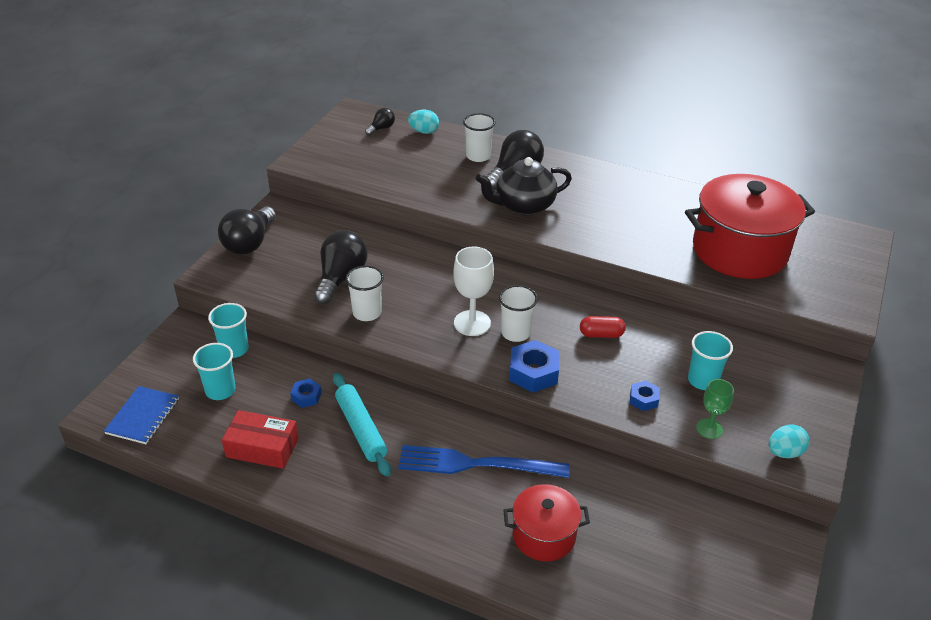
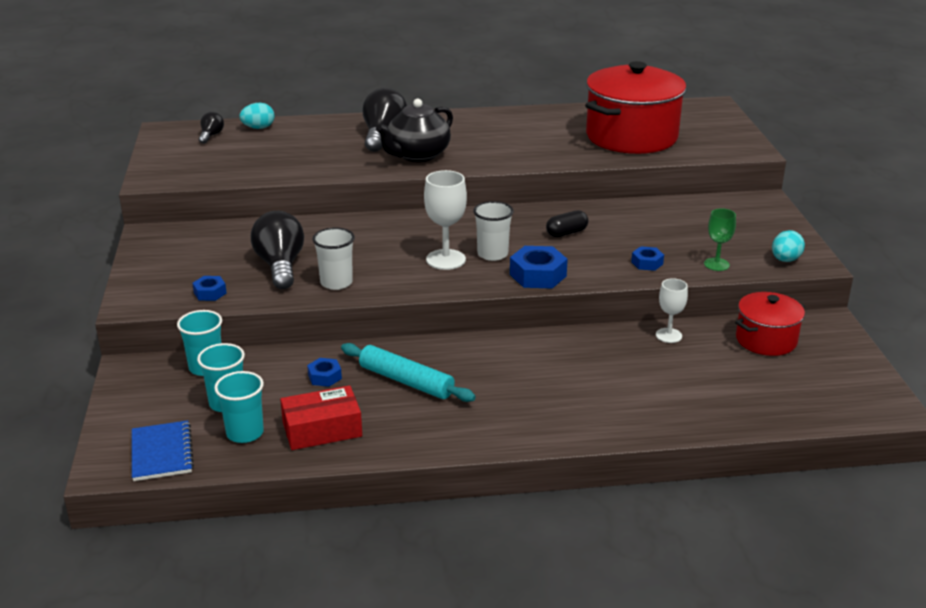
camera: 30 degrees left, 10 degrees down
black light bulb [218,207,276,255] -> none
blue fork [398,445,569,478] -> none
white cup [463,113,495,162] -> none
red pot [503,484,590,561] -> red pot moved to [735,292,805,356]
red capsule [580,316,626,338] -> black capsule [546,210,588,237]
turquoise cup [688,331,733,390] -> turquoise cup moved to [214,371,264,443]
none -> blue nut [192,276,227,301]
none -> white goblet [656,278,688,343]

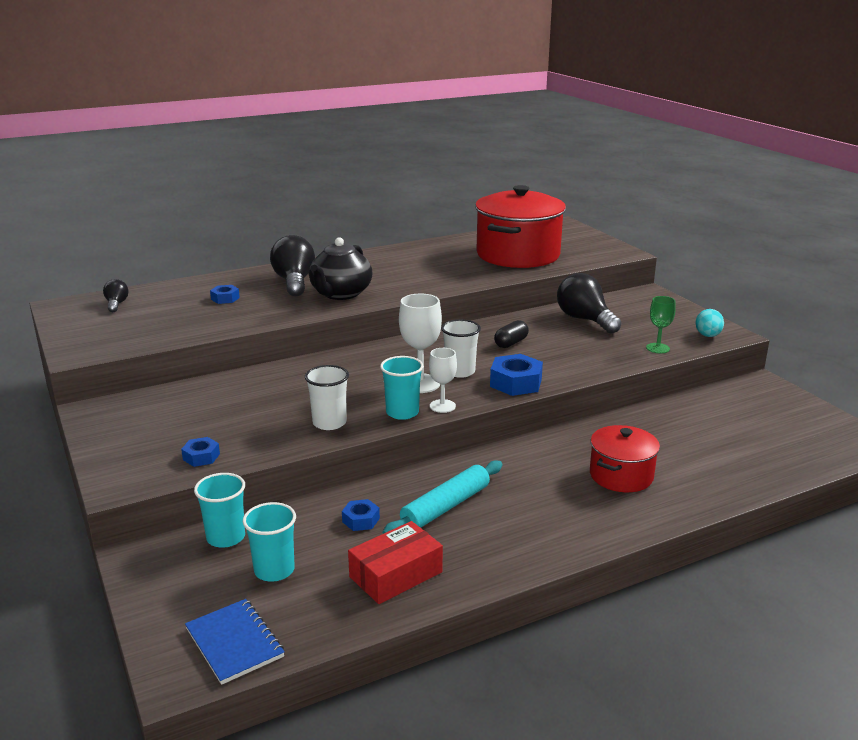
camera: 20 degrees left, 5 degrees down
turquoise cup [214,371,264,443] -> turquoise cup moved to [380,356,423,420]
turquoise egg [239,103,274,129] -> none
black light bulb [251,211,304,289] -> black light bulb moved to [557,273,621,334]
turquoise rolling pin [341,343,476,402] -> turquoise rolling pin turned 60 degrees counterclockwise [382,460,503,534]
blue nut [631,246,664,271] -> blue nut moved to [210,285,240,304]
white goblet [656,278,688,343] -> white goblet moved to [429,348,457,413]
red pot [735,292,805,356] -> red pot moved to [590,425,660,492]

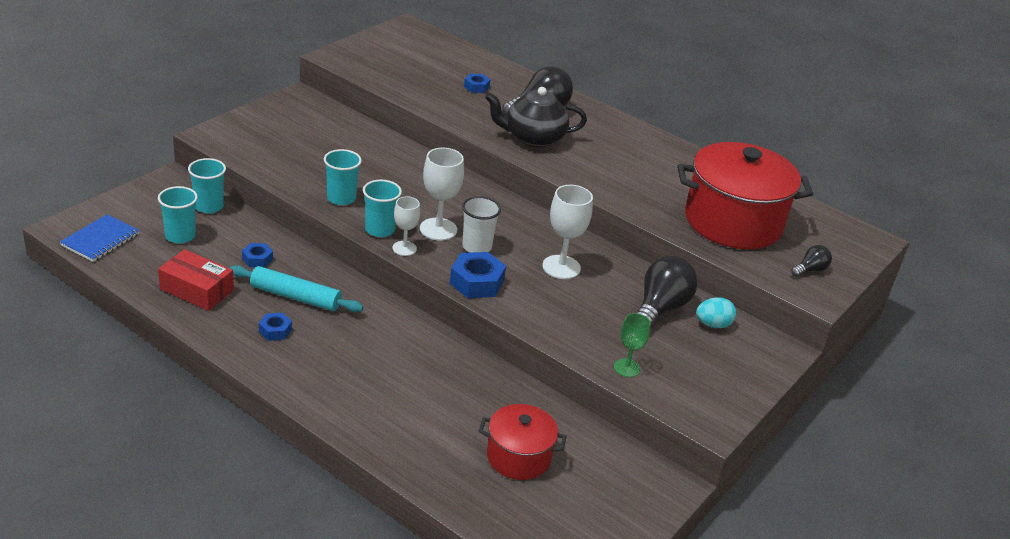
camera: 60 degrees right, 10 degrees up
black light bulb [103,279,129,312] -> black light bulb moved to [791,245,832,277]
blue nut [181,437,220,467] -> blue nut moved to [259,313,292,341]
white cup [305,365,349,430] -> turquoise cup [324,149,362,205]
black capsule [494,320,529,348] -> white goblet [542,185,593,279]
red pot [590,425,660,492] -> red pot moved to [479,404,567,480]
turquoise egg [695,309,724,337] -> turquoise egg moved to [696,297,736,328]

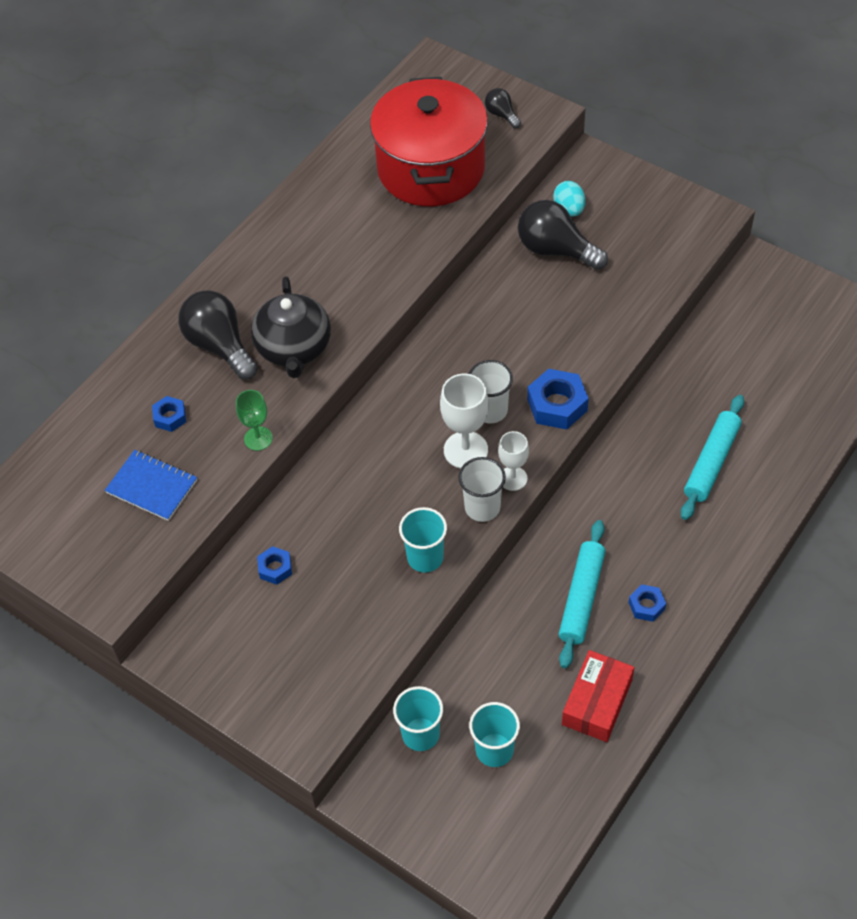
camera: 85 degrees left, 20 degrees up
blue notebook [60,214,140,262] -> blue notebook moved to [105,450,197,521]
blue nut [242,243,273,268] -> blue nut moved to [257,546,292,585]
turquoise cup [363,180,402,237] -> white cup [458,457,506,522]
red pot [479,404,567,480] -> none
white goblet [542,185,593,279] -> none
green goblet [614,313,651,377] -> green goblet moved to [236,390,273,451]
none -> turquoise rolling pin [681,395,744,520]

